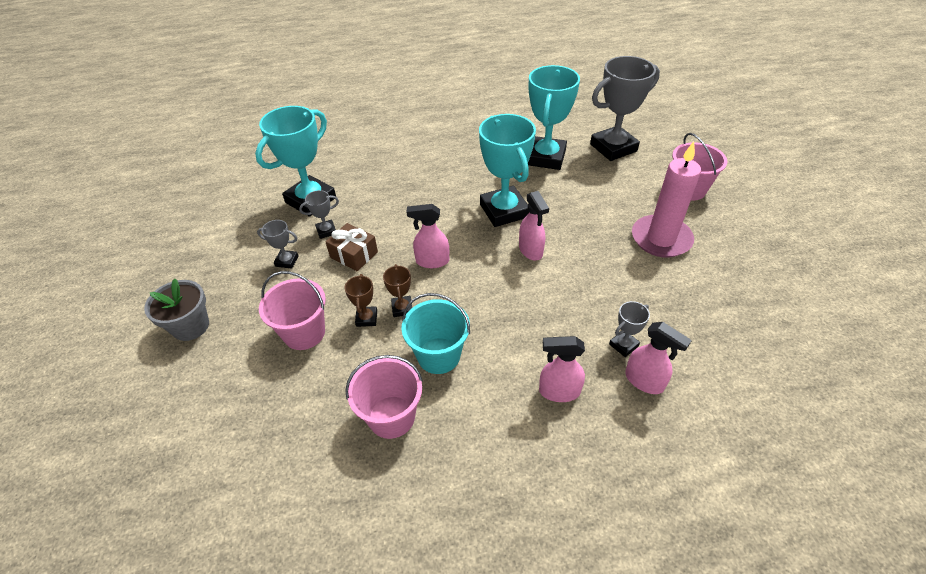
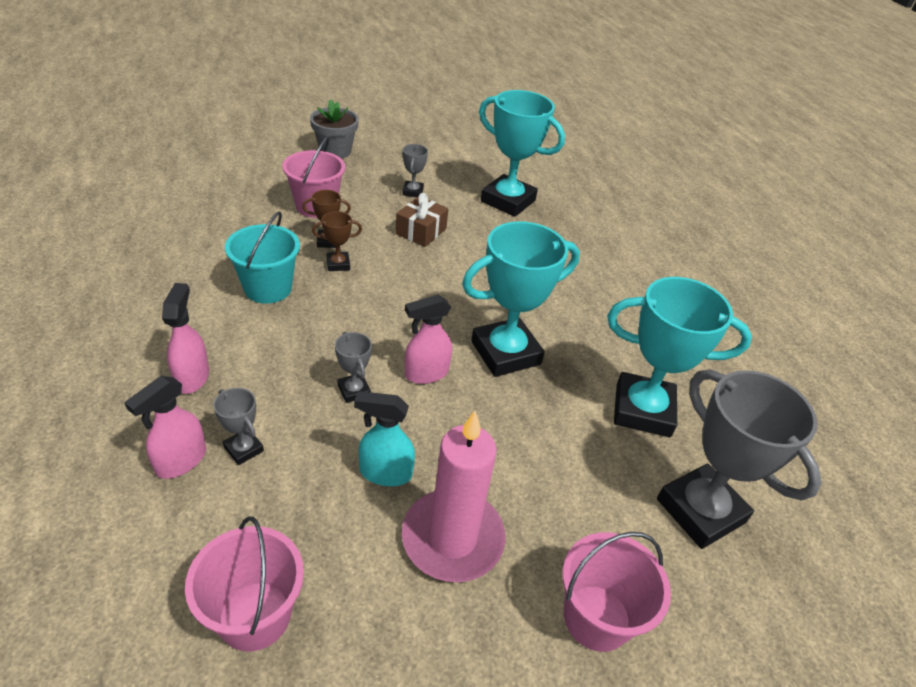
camera: 80 degrees right, 5 degrees down
grey trophy [299,190,339,239] -> grey trophy moved to [335,332,372,403]
pink bucket [345,355,423,439] -> pink bucket moved to [185,517,304,651]
pink spray bottle [407,204,449,268] -> none
none -> turquoise spray bottle [354,391,415,486]

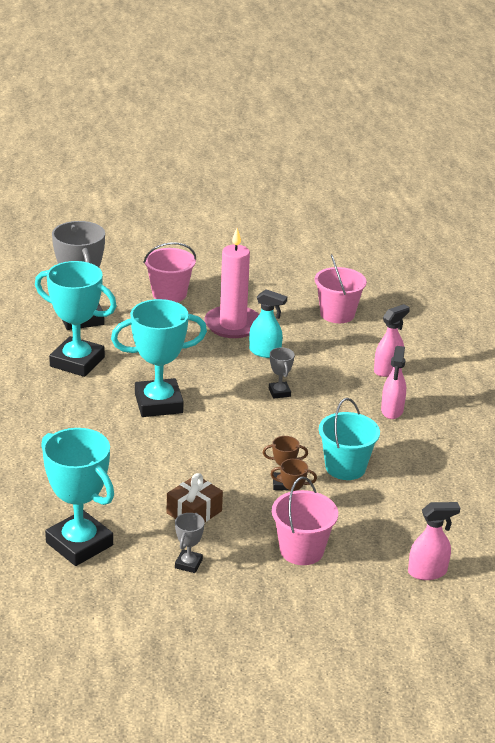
camera: 165 degrees left, 10 degrees down
grey trophy [213,388,264,465] -> none
grey flower pot [310,99,359,159] -> none
pink spray bottle [405,294,452,384] -> pink spray bottle moved to [408,502,460,580]

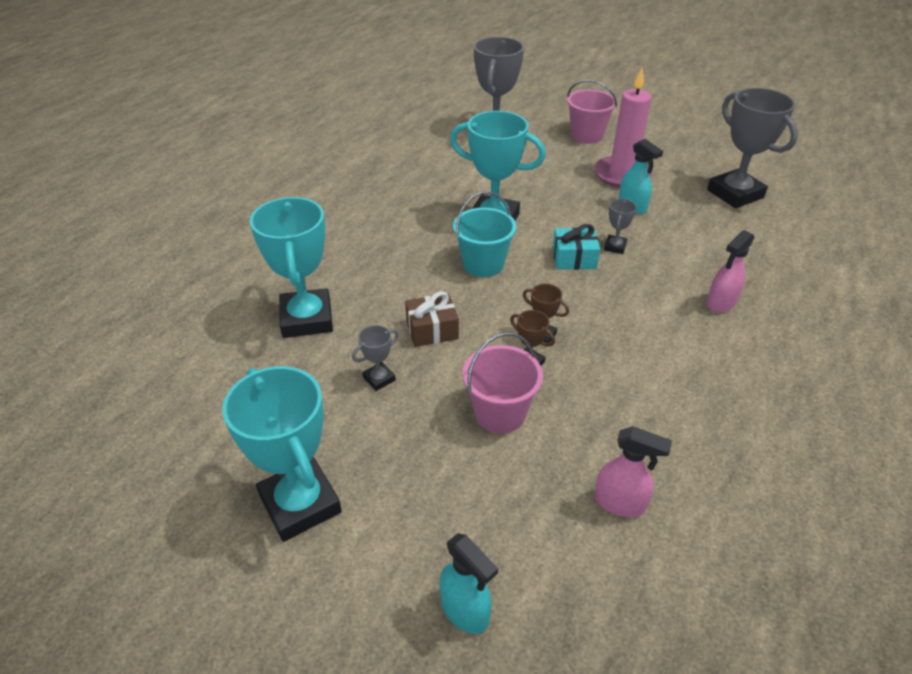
camera: 35 degrees right, 10 degrees up
turquoise trophy [35,261,117,377] -> turquoise trophy moved to [222,366,342,542]
pink bucket [315,254,367,323] -> grey trophy [707,88,798,208]
turquoise bucket [319,398,380,480] -> turquoise bucket moved to [453,191,517,277]
pink spray bottle [374,304,410,377] -> none
none -> turquoise spray bottle [439,533,498,634]
none -> turquoise gift [553,224,600,270]

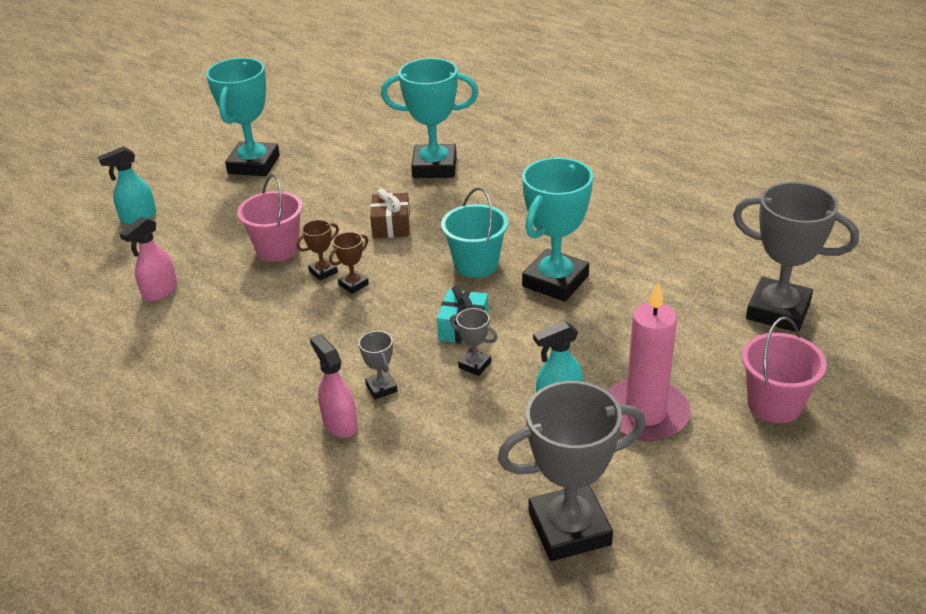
camera: 105 degrees right, 5 degrees down
turquoise trophy [222,366,342,542] -> turquoise trophy turned 60 degrees counterclockwise [206,58,280,176]
grey trophy [352,325,399,391] -> grey trophy moved to [359,331,397,400]

